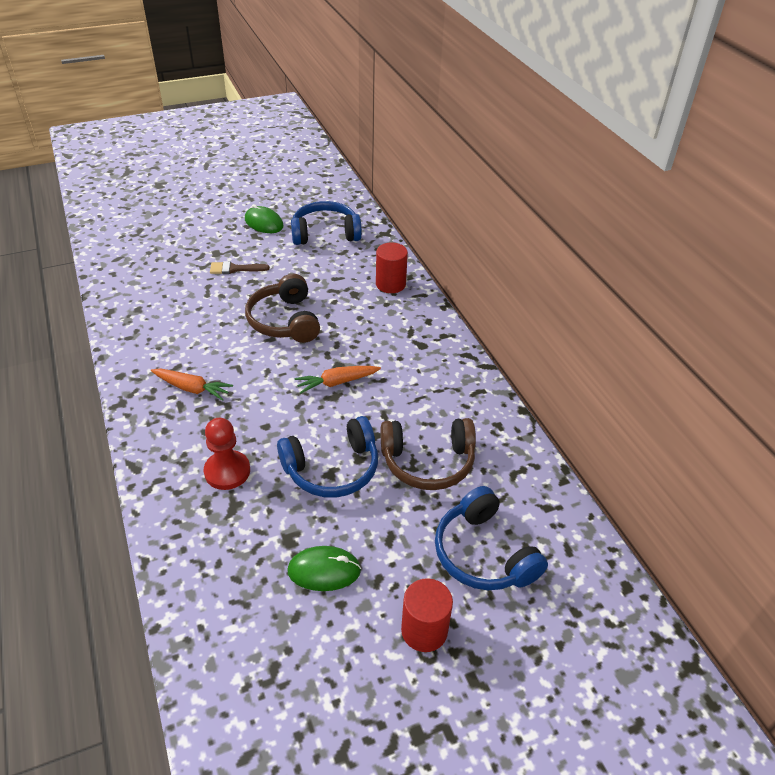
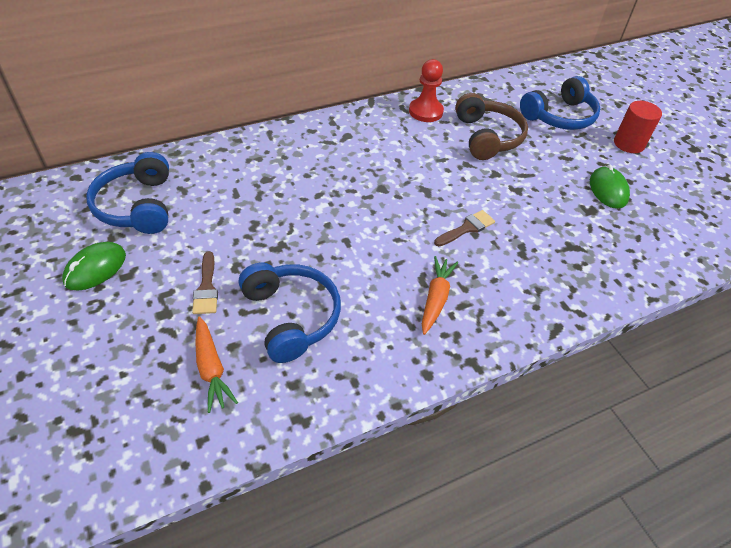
camera: 95 degrees left, 5 degrees up
red pawn [204,418,250,490] -> red pawn moved to [409,59,444,122]
brown headphones [245,274,320,343] -> none
blue headphones [277,416,378,498] -> blue headphones moved to [239,263,341,363]
orange carrot [295,366,381,394] -> orange carrot moved to [195,316,238,413]
red cylinder [376,243,408,293] -> none
none -> brown brush [434,210,495,246]

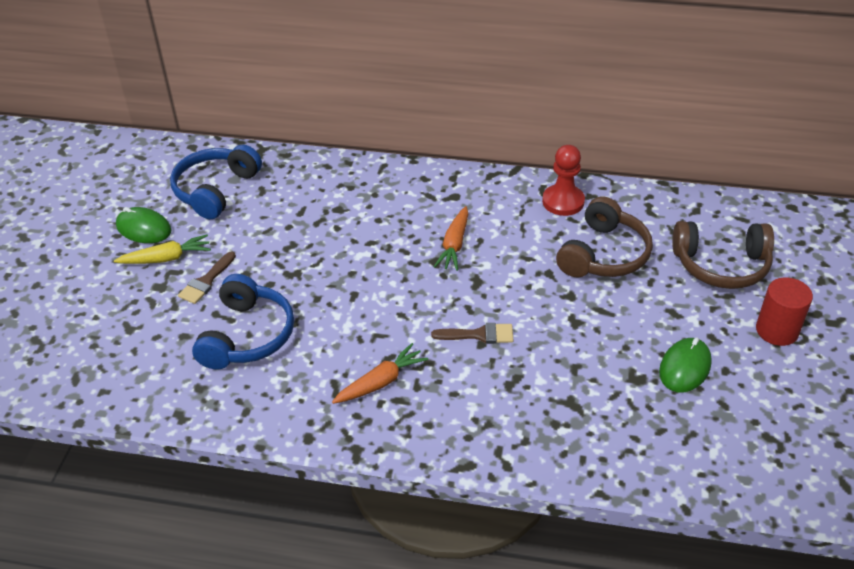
camera: 40 degrees right, 5 degrees down
green mouse [62,242,126,291] -> green mouse turned 45 degrees clockwise [116,207,171,243]
orange carrot [195,316,238,413] -> orange carrot moved to [434,206,468,271]
blue headphones [520,76,600,130] -> brown headphones [672,221,774,289]
none -> yellow carrot [114,234,211,264]

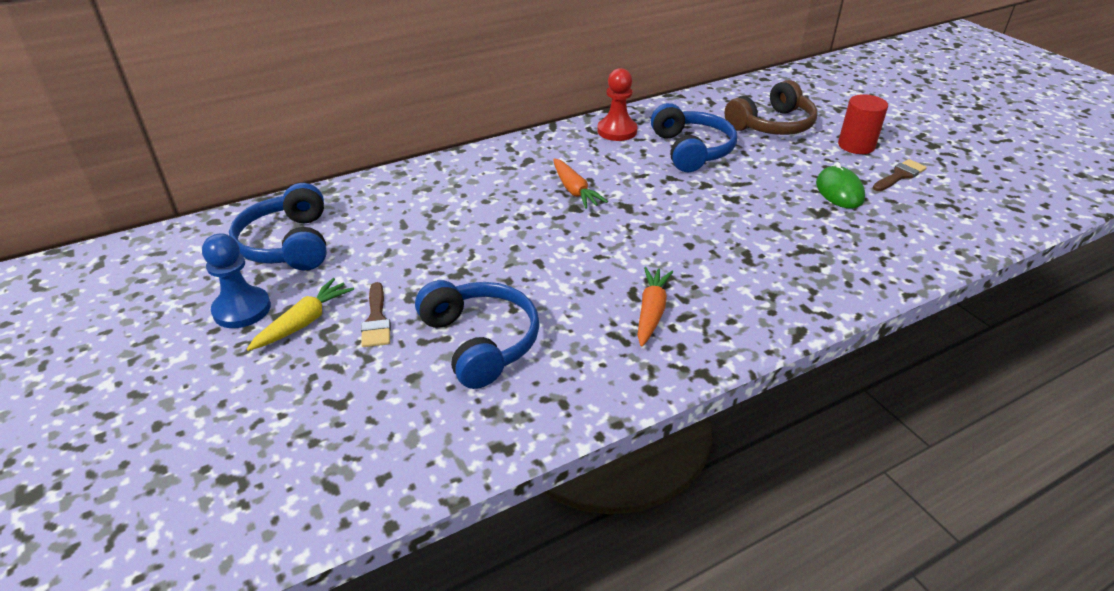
camera: 40 degrees left, 5 degrees down
green mouse [116,207,171,243] -> blue pawn [202,234,271,328]
brown brush [431,323,513,344] -> brown brush moved to [873,159,927,191]
brown headphones [556,196,653,277] -> blue headphones [651,103,737,172]

